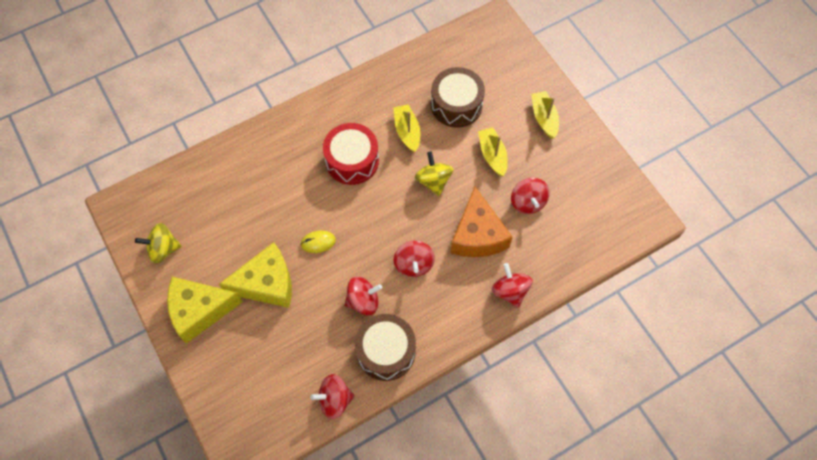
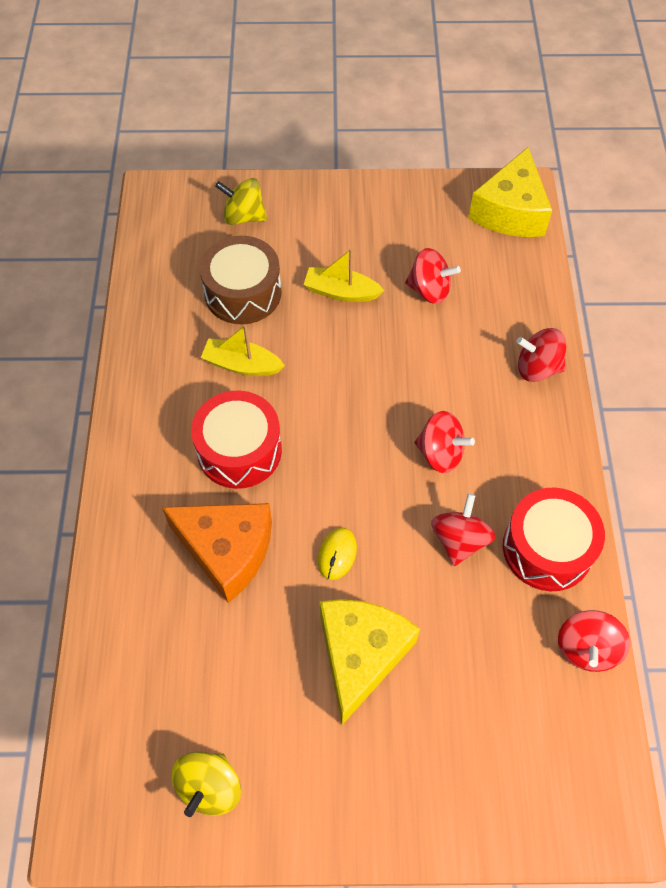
camera: 60 degrees left, 5 degrees down
yellow cheese [167,277,243,344] -> yellow cheese moved to [468,147,552,237]
brown drum [355,314,416,381] -> red drum [503,487,605,591]
yellow spinning top [415,152,453,196] -> yellow spinning top moved to [215,178,267,225]
orange cheese [450,187,513,257] -> orange cheese moved to [162,503,272,603]
yellow boat [531,91,559,139] -> none

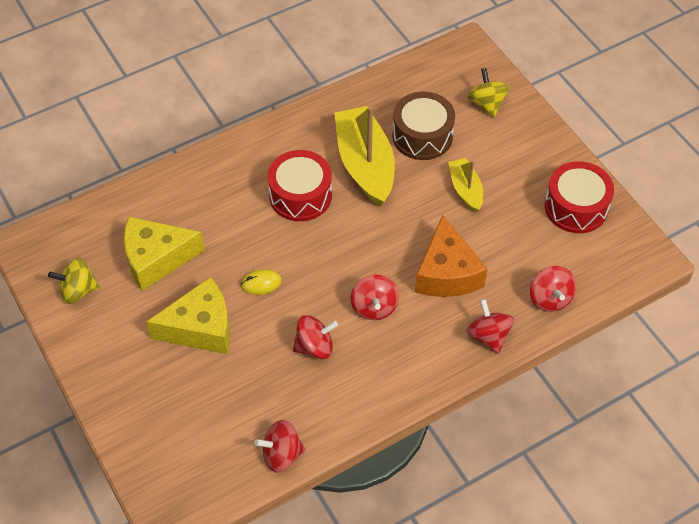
camera: 60 degrees right, 5 degrees down
orange cheese [162,503,272,603] -> orange cheese moved to [415,215,488,297]
yellow boat [201,324,285,376] -> yellow boat [334,106,395,206], size x1.88
red spinning top [405,248,461,304] -> red spinning top moved to [530,266,576,312]
yellow cheese [468,147,552,237] -> yellow cheese moved to [124,216,205,291]
red drum [503,487,605,591] -> red drum moved to [544,161,614,233]

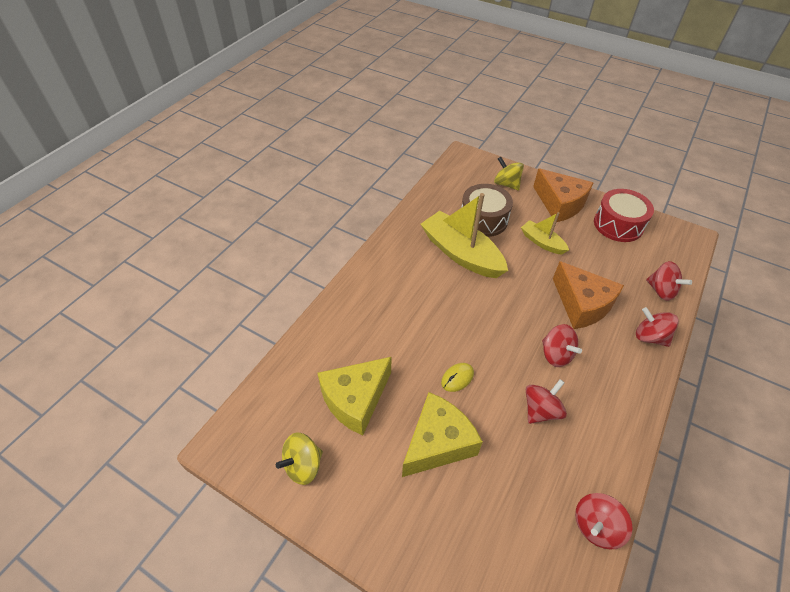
camera: 30 degrees left, 5 degrees down
red drum [267,150,332,221] -> none
none -> orange cheese [533,168,593,222]

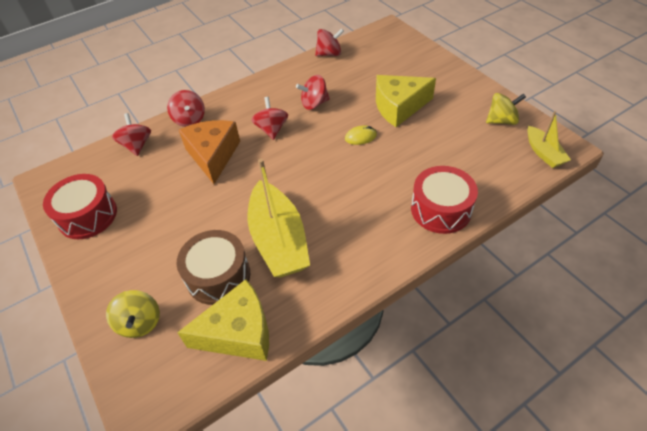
camera: 150 degrees left, 0 degrees up
yellow cheese [317,357,391,436] -> yellow cheese moved to [177,279,269,361]
yellow boat [521,212,569,255] -> yellow boat moved to [527,111,571,168]
orange cheese [533,168,593,222] -> none
none -> red drum [411,166,478,234]

